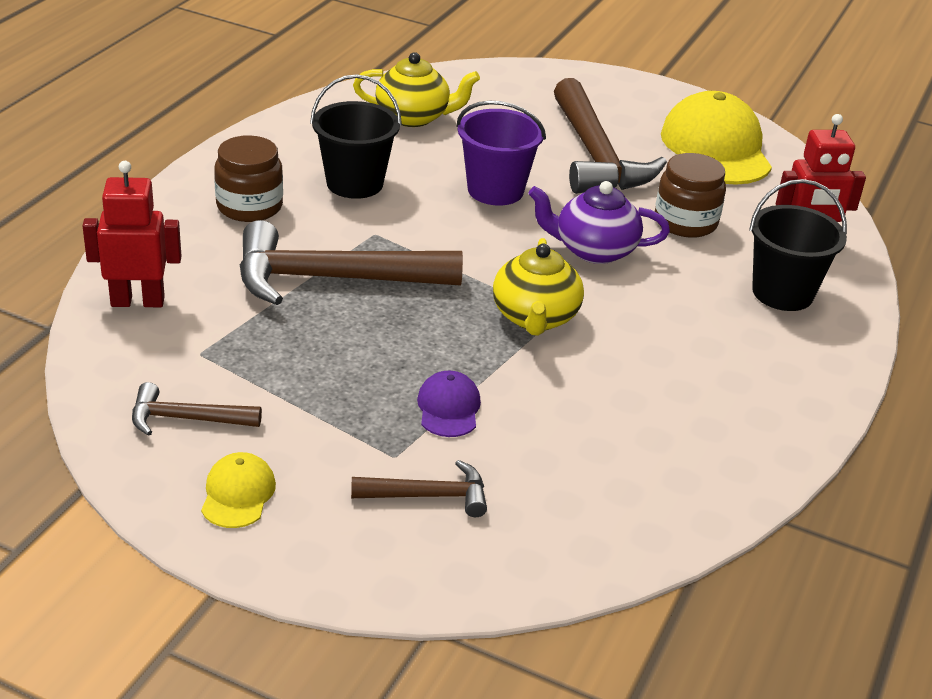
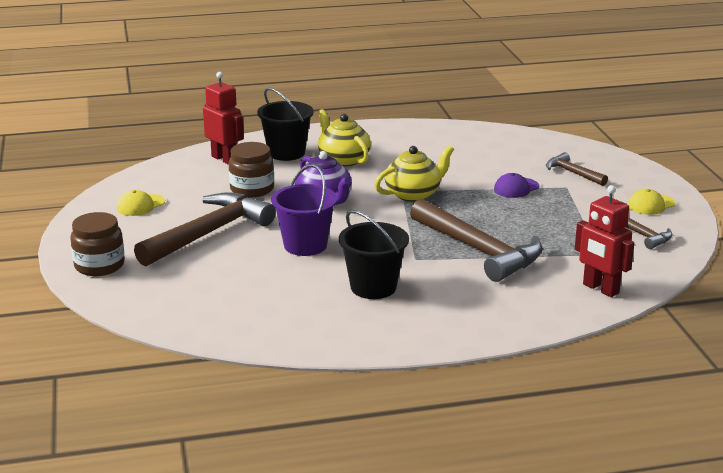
camera: 125 degrees left, 10 degrees down
brown jar [214,135,283,222] -> brown jar moved to [70,212,125,276]
yellow teapot [353,52,480,127] -> yellow teapot moved to [318,109,371,167]
yellow cap [661,91,772,185] -> yellow cap [117,190,165,216], size x0.47

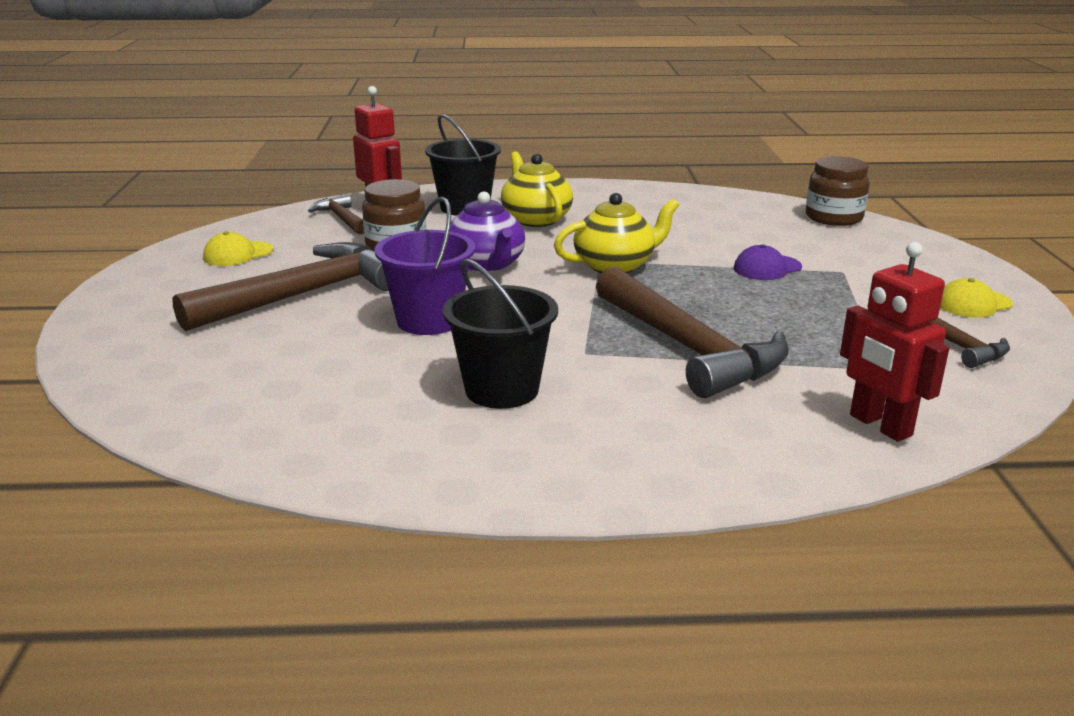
camera: 10 degrees right, 0 degrees up
brown jar [70,212,125,276] -> brown jar moved to [806,156,869,226]
brown hammer [546,152,608,186] -> brown hammer moved to [308,194,364,235]

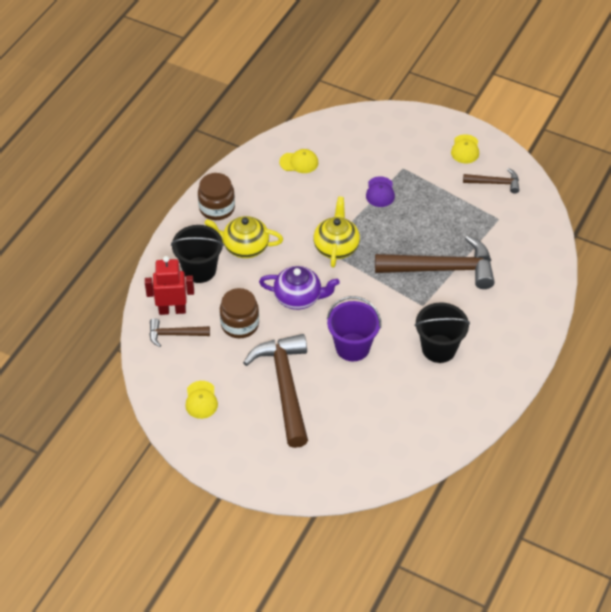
camera: 60 degrees left, 25 degrees up
brown jar [806,156,869,226] -> brown jar moved to [198,173,235,220]
red robot [840,242,949,442] -> none
none -> yellow cap [279,149,318,173]

